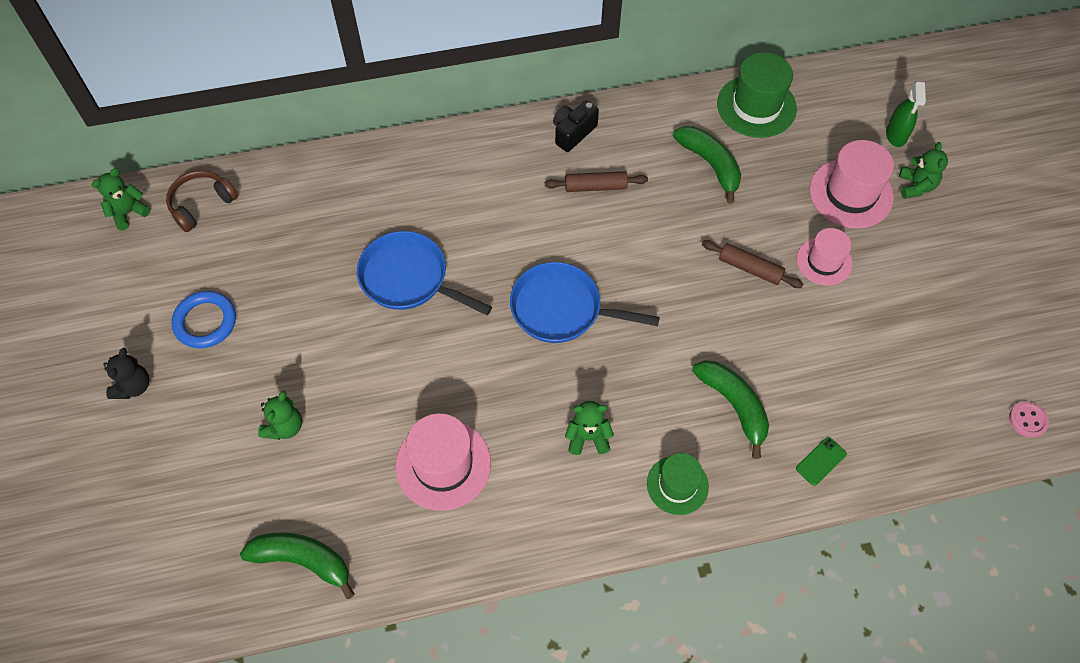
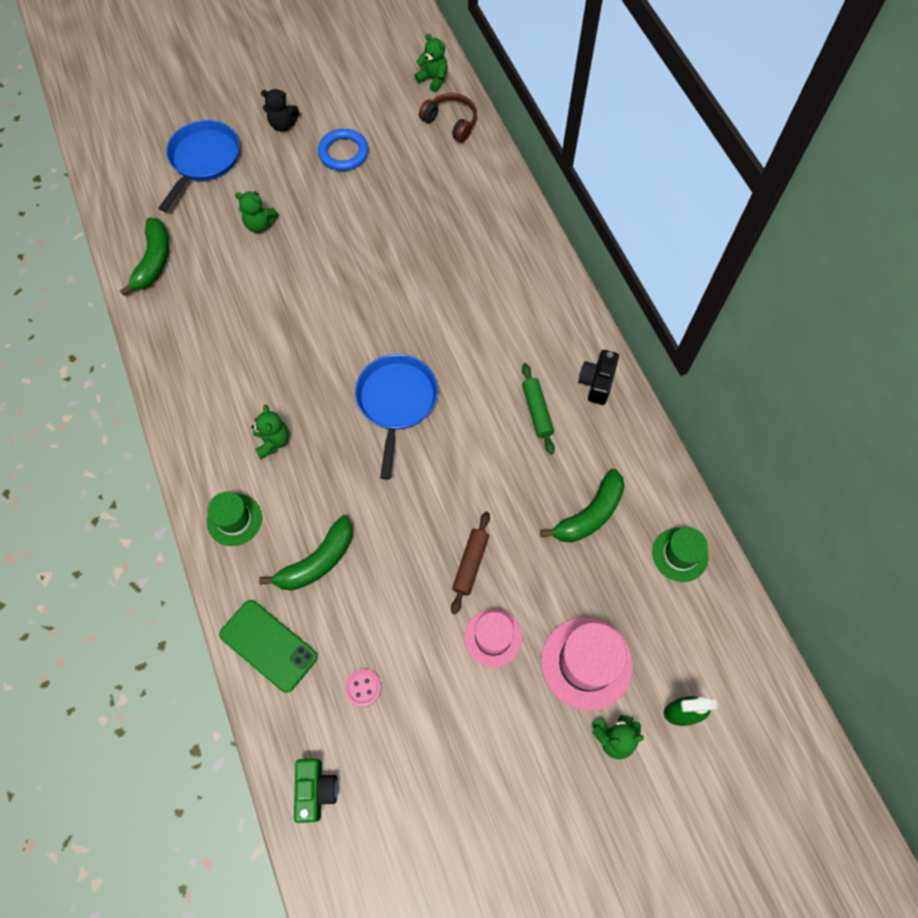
camera: 80 degrees right, 5 degrees up
blue pan [357,231,492,315] -> blue pan moved to [158,120,240,212]
pink hat [395,414,491,511] -> none
brown rolling pin [545,171,648,192] -> green rolling pin [522,363,555,454]
black camera [553,100,599,152] -> black camera turned 105 degrees counterclockwise [578,350,619,405]
green hat [717,52,797,138] -> green hat [652,527,709,582], size x0.64
green phone [796,437,847,486] -> green phone [219,600,318,693], size x1.95
pink button [1009,402,1049,438] -> pink button moved to [344,669,381,707]
none -> green camera [294,758,338,823]

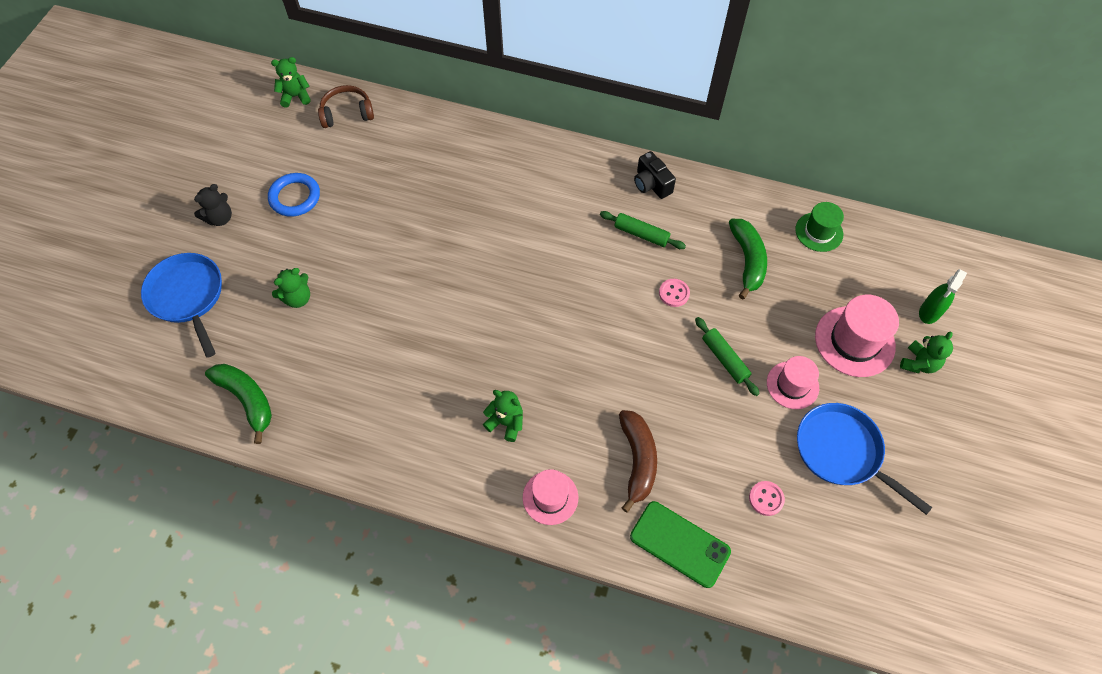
camera: 50 degrees left, 5 degrees down
green hat [207,492,262,546] -> pink hat [523,469,578,525]
green phone [219,600,318,693] -> green phone turned 45 degrees clockwise [630,501,731,588]
green banana [259,515,353,590] -> brown banana [619,410,657,513]
green camera [294,758,338,823] -> none
blue pan [355,354,438,480] -> blue pan moved to [797,403,932,515]
brown rolling pin [451,512,490,614] -> green rolling pin [695,317,760,396]
none -> pink button [659,279,690,307]

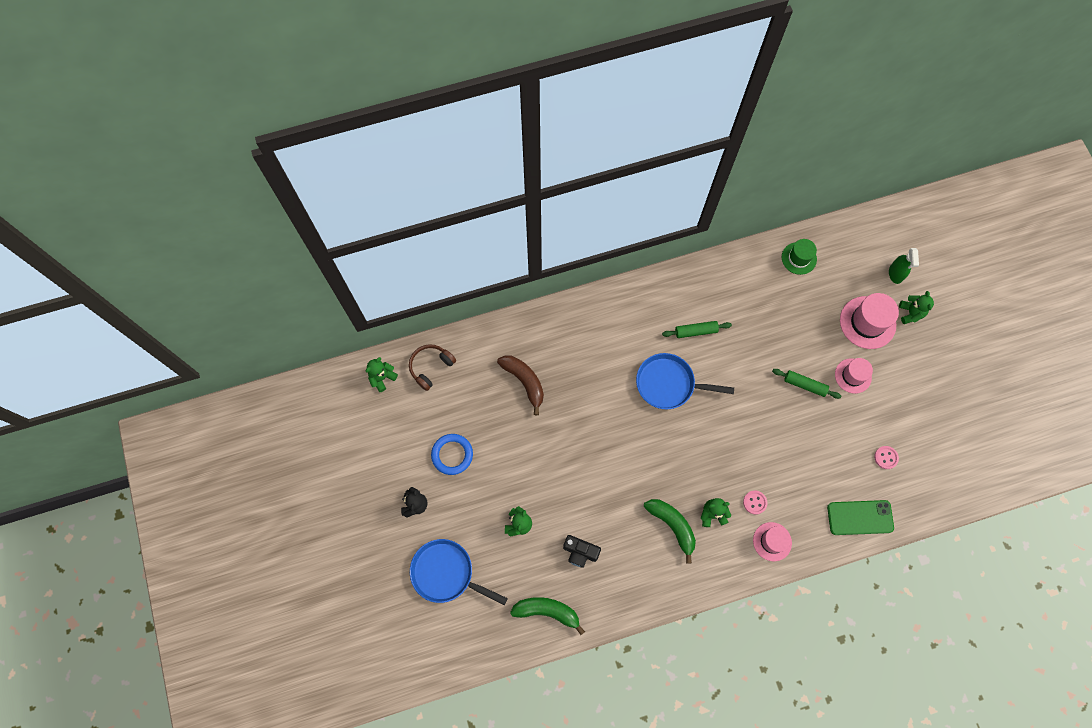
camera: 35 degrees left, 10 degrees up
brown banana [619,410,657,513] -> brown banana moved to [497,356,544,415]
black camera [634,151,676,199] -> black camera moved to [563,535,601,568]
pink button [659,279,690,307] -> pink button moved to [743,491,768,515]
green banana [729,219,767,299] -> green banana moved to [644,499,696,564]
blue pan [797,403,932,515] -> blue pan moved to [636,353,734,409]

